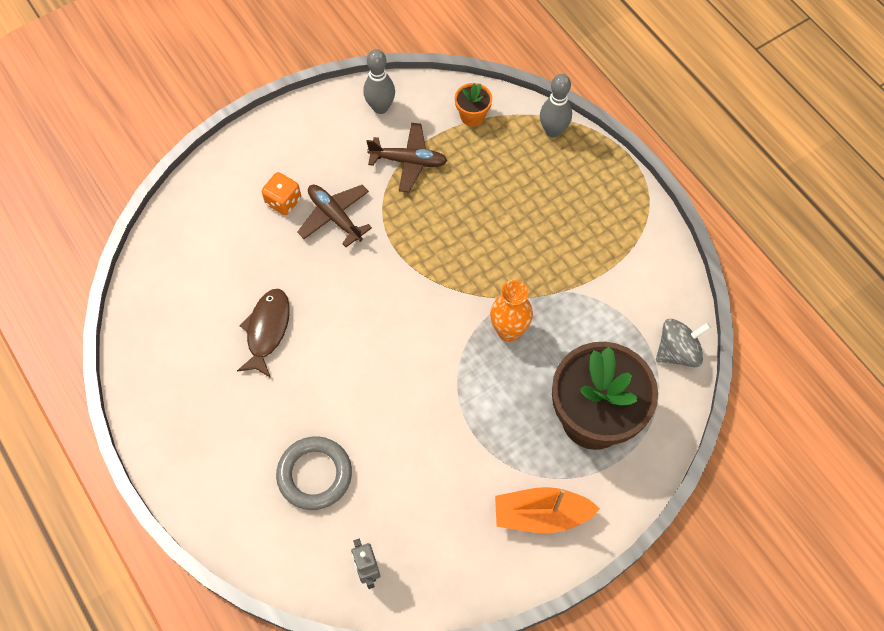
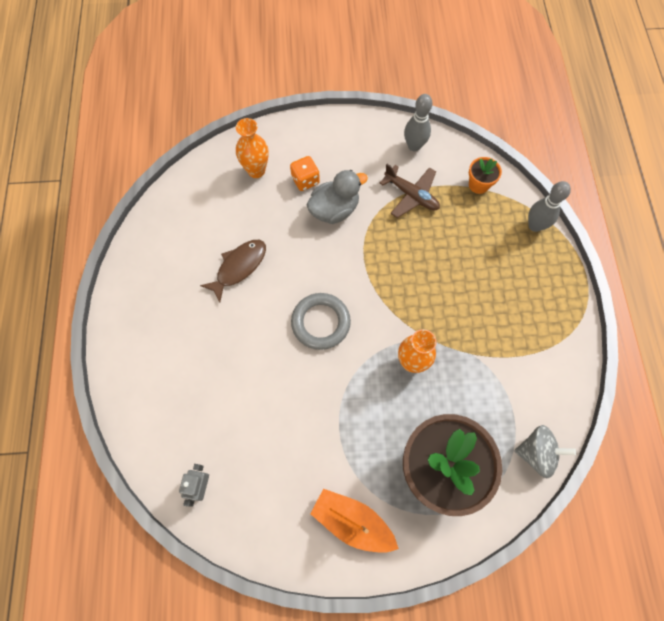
camera: 30 degrees right, 5 degrees up
grey ring [276,436,352,510] -> grey ring moved to [291,293,351,350]
brown plane [297,185,372,247] -> grey duck [307,170,368,224]
none -> orange vase [236,118,269,178]

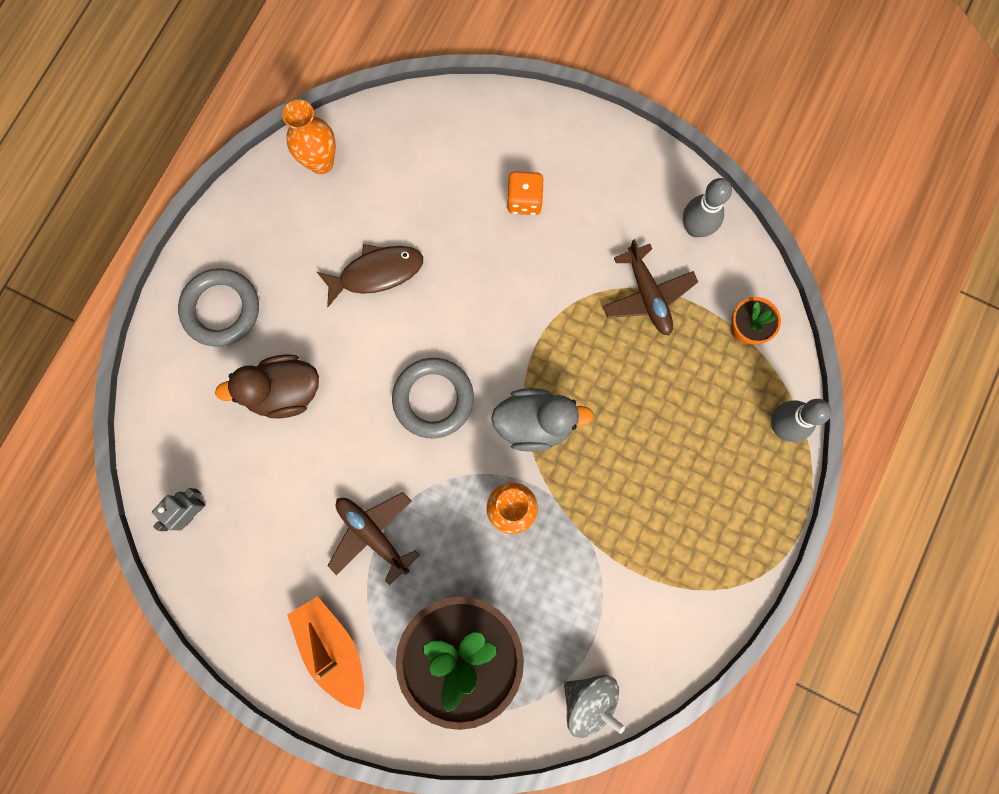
camera: 30 degrees right, 10 degrees up
orange vase [236,118,269,178] -> orange vase moved to [282,100,336,174]
grey duck [307,170,368,224] -> grey duck moved to [491,388,594,452]
none -> grey ring [178,268,259,347]
none -> brown duck [215,354,319,419]
none -> brown plane [328,492,419,585]

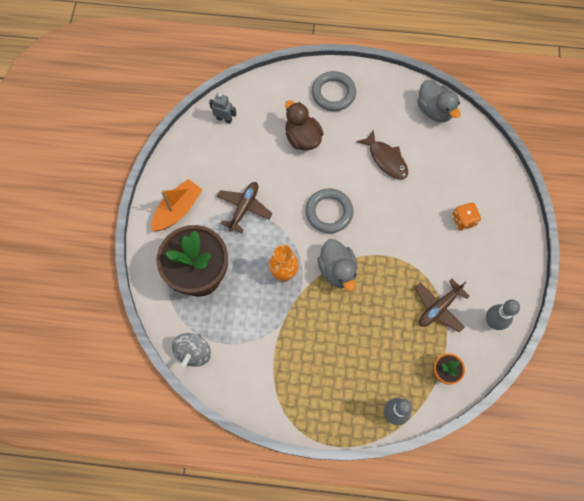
camera: 70 degrees right, 10 degrees down
orange vase [282,100,336,174] -> grey duck [417,80,461,122]

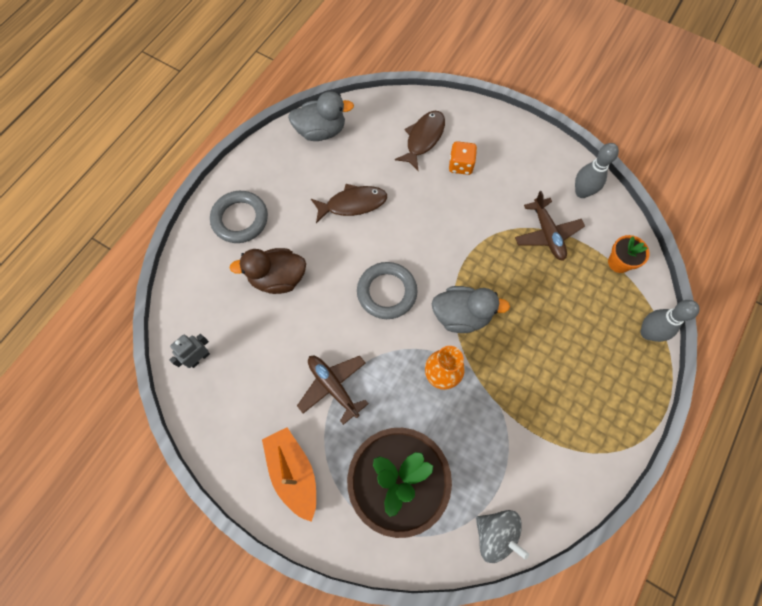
camera: 65 degrees left, 0 degrees up
none -> brown fish [395,111,445,170]

